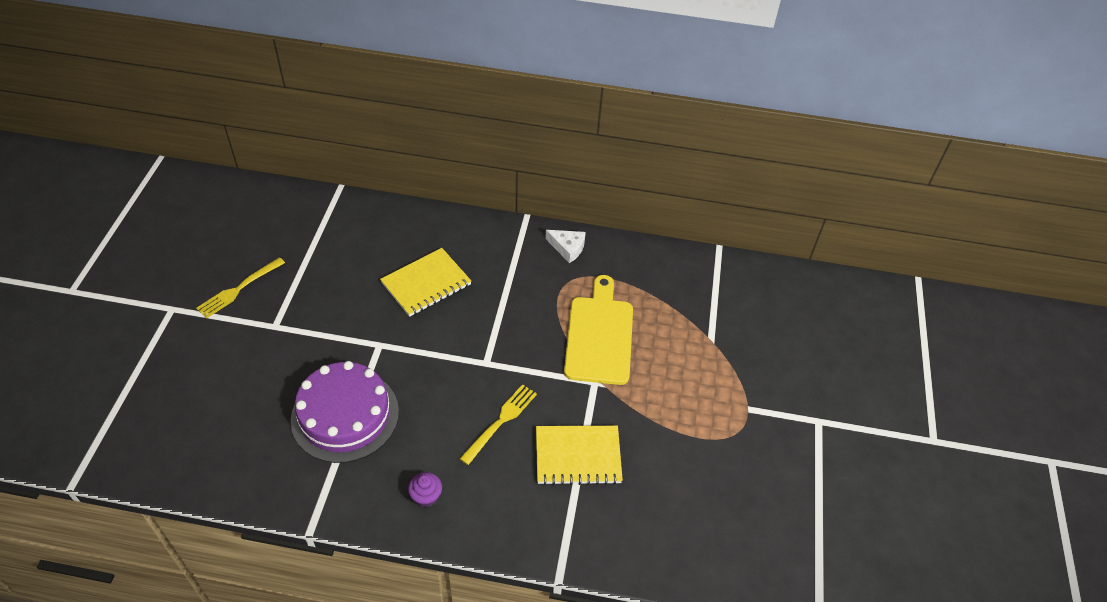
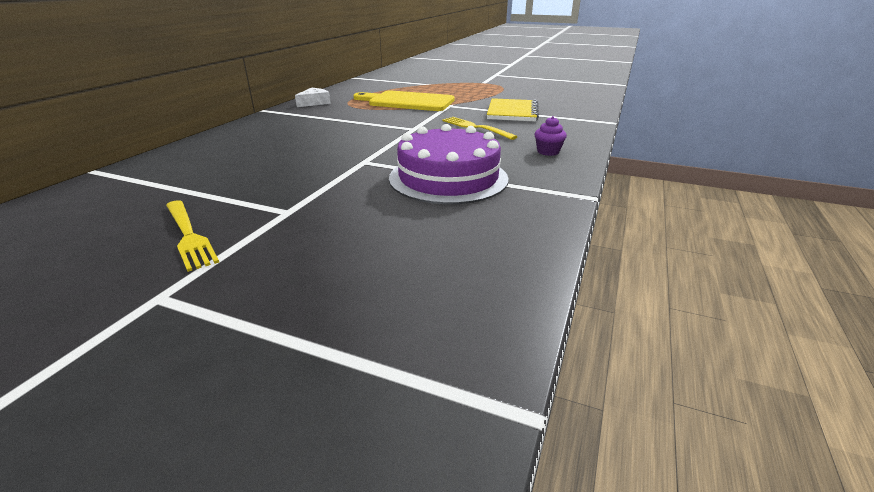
camera: 75 degrees left, 20 degrees down
yellow notebook [380,248,471,317] -> none

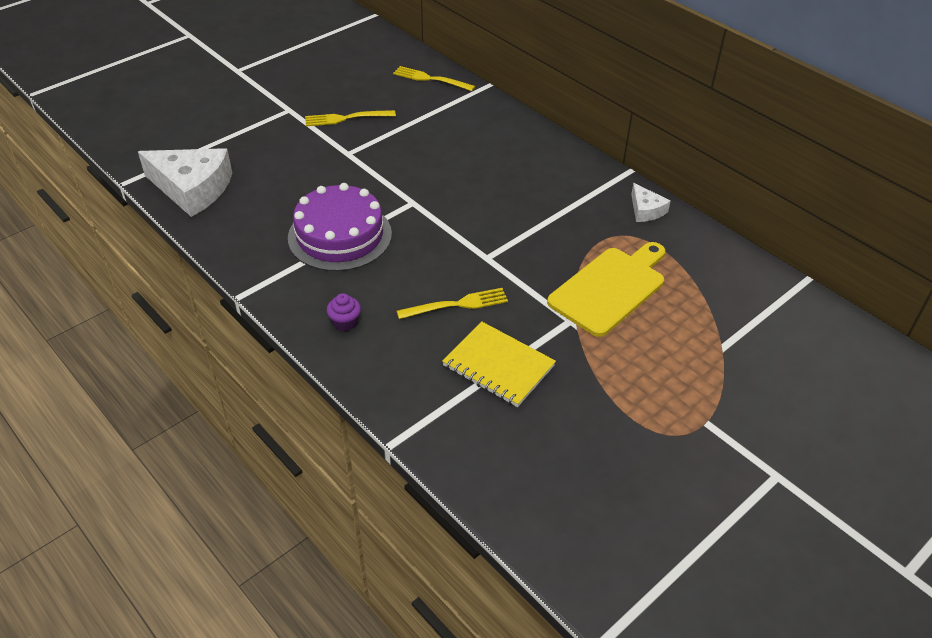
camera: 115 degrees right, 15 degrees up
none -> white cheese [138,148,232,217]
none -> yellow fork [393,66,475,91]

